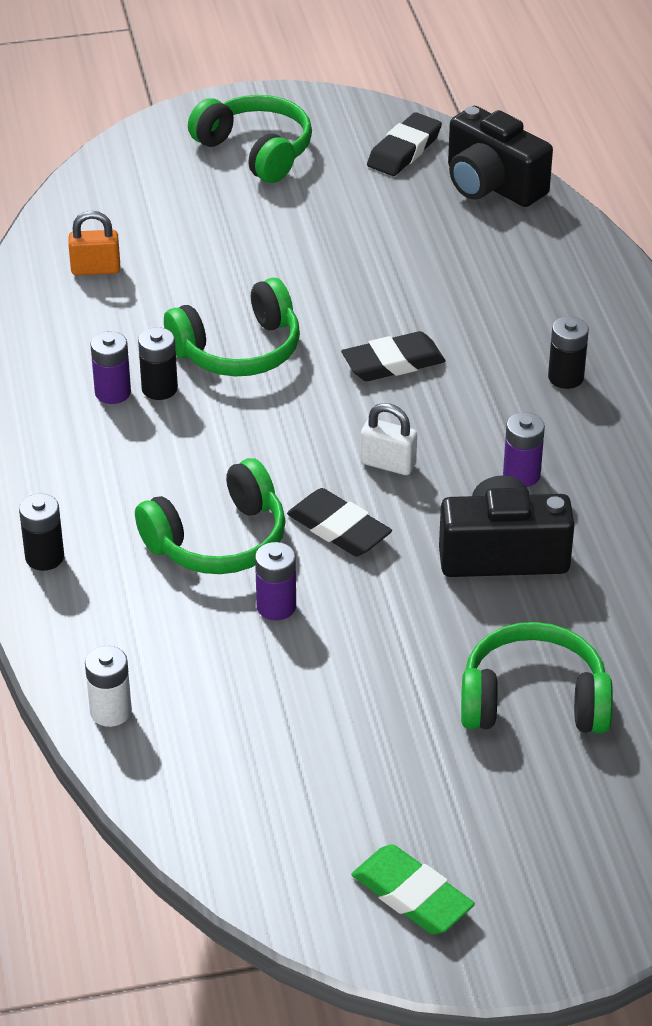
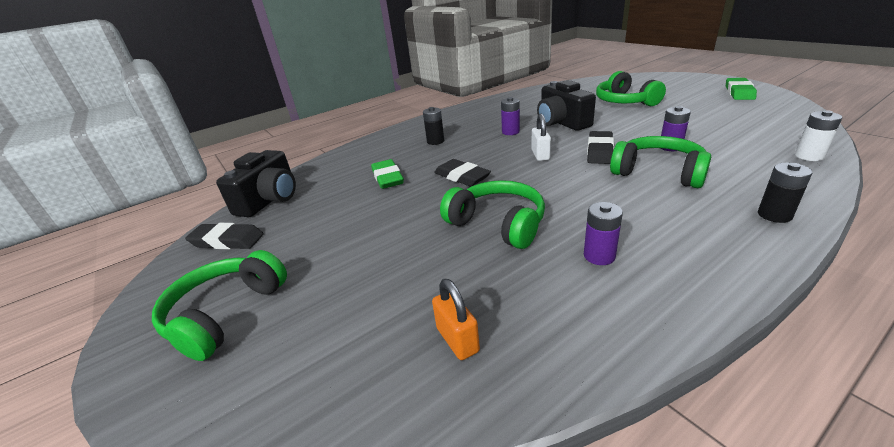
camera: 110 degrees left, 10 degrees down
black battery [138,327,178,400] -> none
none -> green eraser [371,159,404,189]

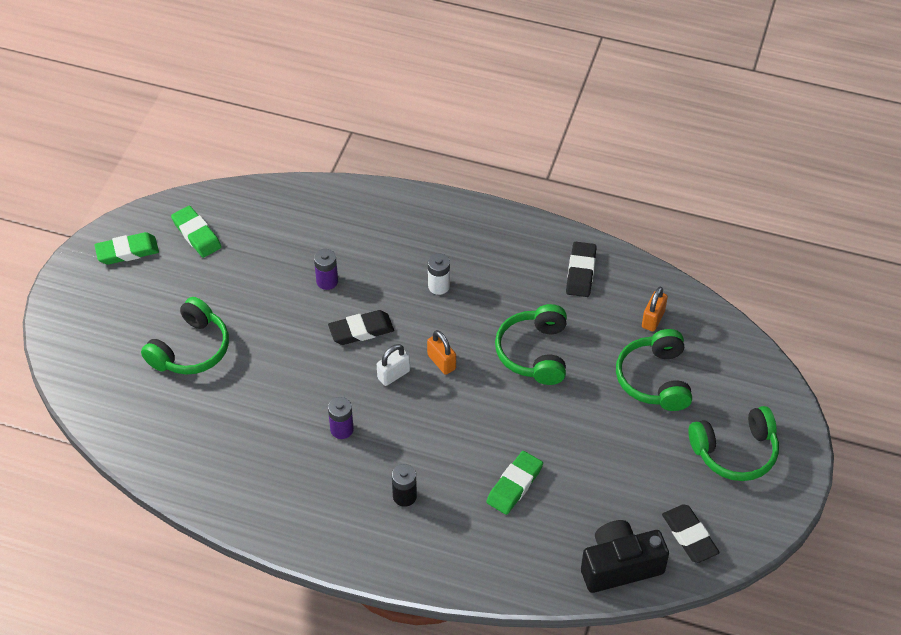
camera: 130 degrees left, 20 degrees up
black eraser [434,159,491,187] -> black eraser moved to [566,242,597,297]
black camera [537,80,596,131] -> none
purple battery [584,202,623,265] -> none
green headphones [610,136,711,188] -> green headphones moved to [616,329,692,411]
black battery [758,163,812,223] -> none
white battery [795,110,842,161] -> white battery moved to [428,254,450,295]
none -> green eraser [171,206,222,258]
none -> orange padlock [427,330,456,375]

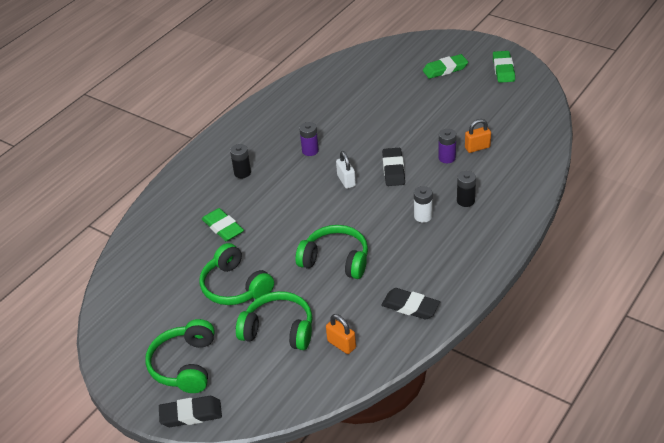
camera: 110 degrees right, 10 degrees down
green headphones [141,297,229,375] -> green headphones moved to [199,243,274,305]
green eraser [171,206,222,258] -> green eraser moved to [423,54,468,79]
orange padlock [427,330,456,375] -> orange padlock moved to [465,119,491,153]
black camera [581,520,669,593] -> none
black eraser [662,504,720,563] -> black eraser moved to [159,396,222,427]
none -> black battery [457,171,476,207]

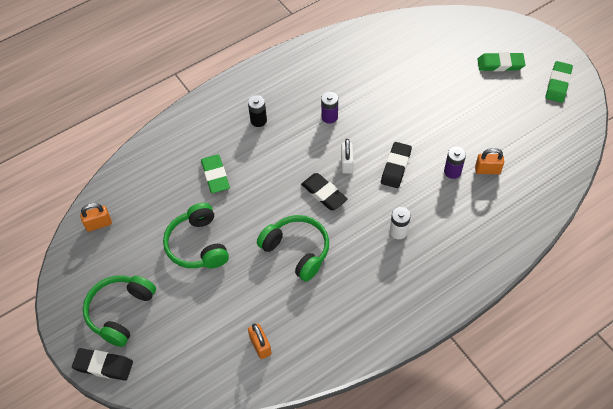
camera: 20 degrees right, 15 degrees up
green headphones [236,291,313,350] -> none
black eraser [381,288,440,319] -> black eraser moved to [301,173,348,210]
black battery [457,171,476,207] -> none
none -> orange padlock [80,203,112,232]

